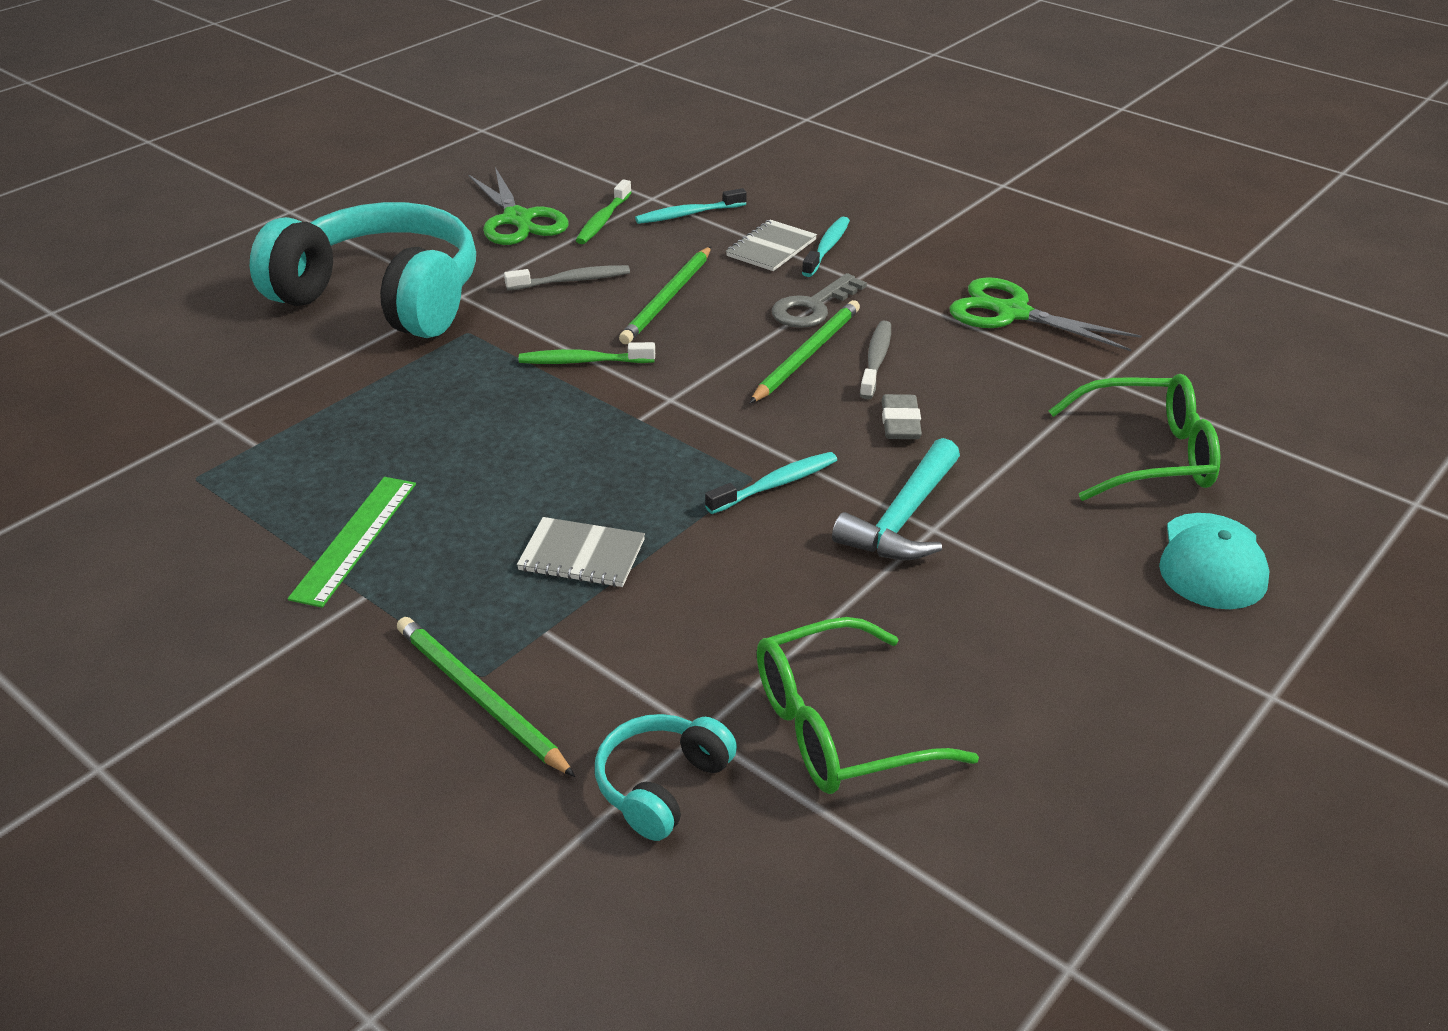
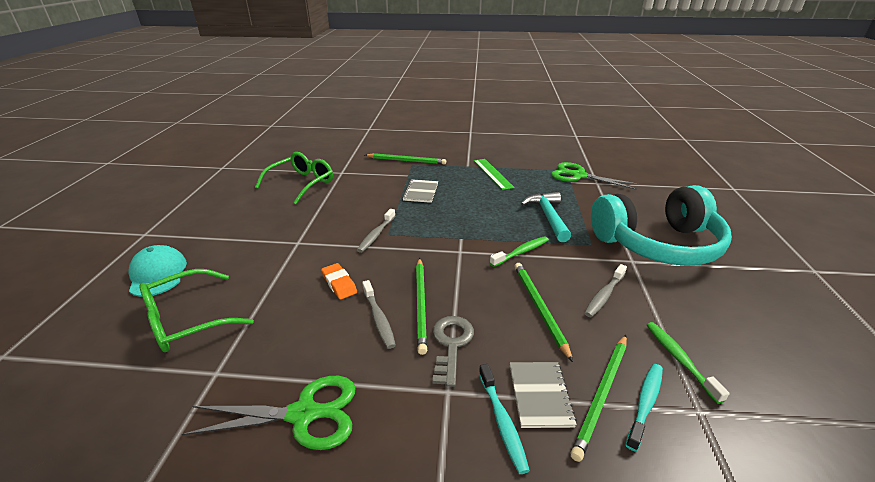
camera: 145 degrees right, 5 degrees down
green scissors [468,167,568,245] -> green scissors moved to [551,162,639,190]
grey notebook [517,517,645,587] -> grey notebook turned 60 degrees counterclockwise [402,179,438,203]
turquoise headphones [595,714,737,841] -> none
turquoise toothbrush [705,452,837,514] -> grey toothbrush [357,209,395,253]
turquoise hammer [832,438,960,560] -> turquoise hammer moved to [521,192,571,242]
grey eraser [882,394,922,439] -> orange eraser [321,263,357,300]
none -> green pencil [571,335,627,462]

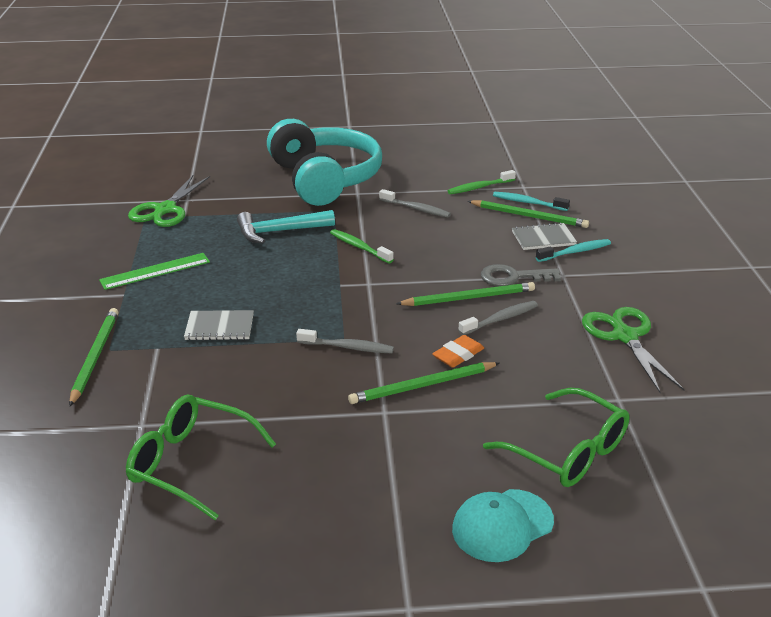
camera: 100 degrees left, 0 degrees up
green pencil [514,263,573,362] -> green pencil moved to [348,362,500,404]

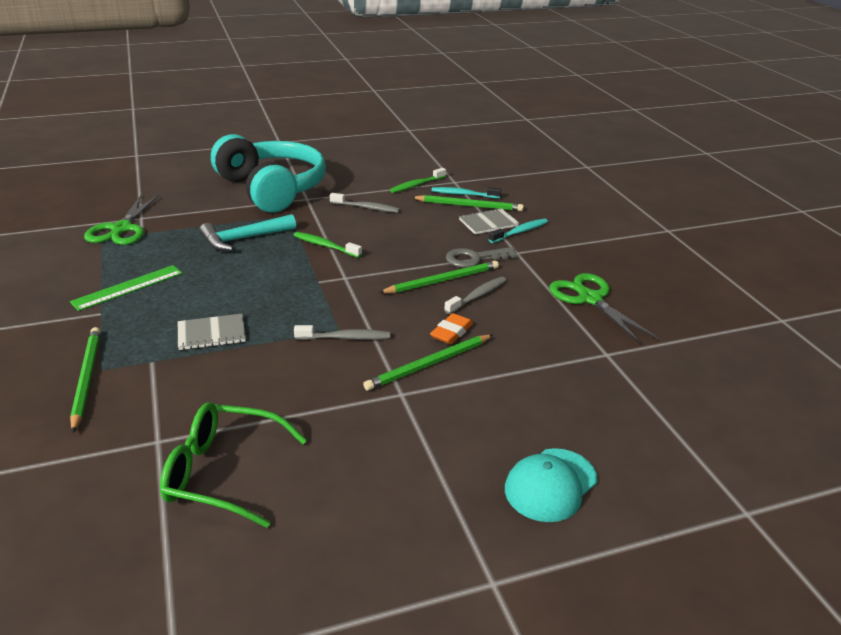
camera: 15 degrees left, 0 degrees up
green glasses [483,388,629,487] -> none

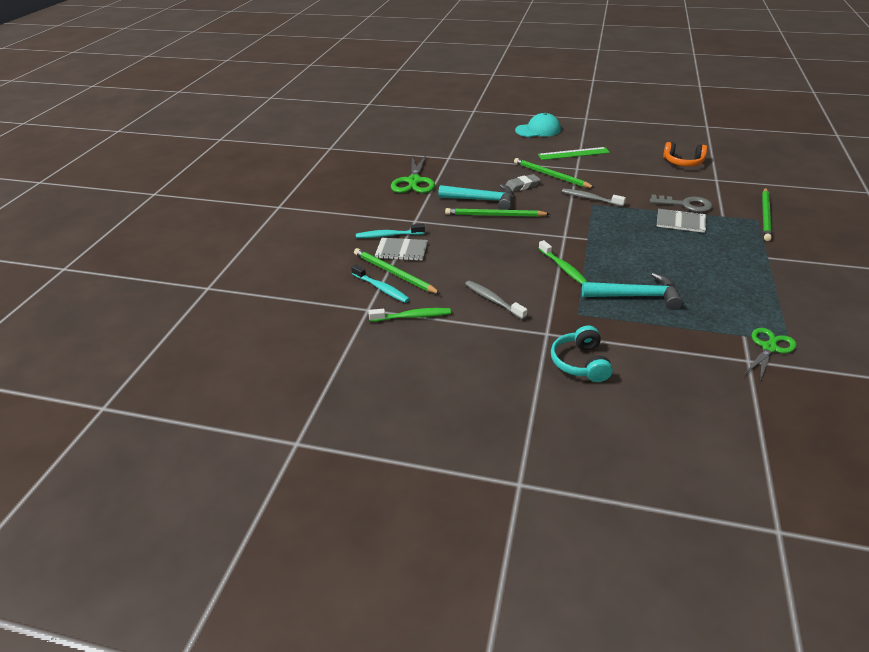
camera: 145 degrees left, 5 degrees up
green ruler [70,265,183,311] -> green ruler moved to [538,147,610,160]
green scissors [84,194,159,245] -> green scissors [744,328,797,380], size x0.66
green glasses [160,402,307,528] -> orange headphones [663,142,707,166]
turquoise headphones [211,134,326,213] -> turquoise headphones [551,325,613,382], size x0.44
green pencil [363,334,493,391] -> green pencil turned 135 degrees counterclockwise [514,158,595,188]
orange eraser [430,313,473,344] -> grey eraser [506,174,541,192]
grey toothbrush [444,277,507,314] -> turquoise hammer [438,184,513,210]
grey key [446,247,518,268] -> grey key moved to [650,195,713,212]

